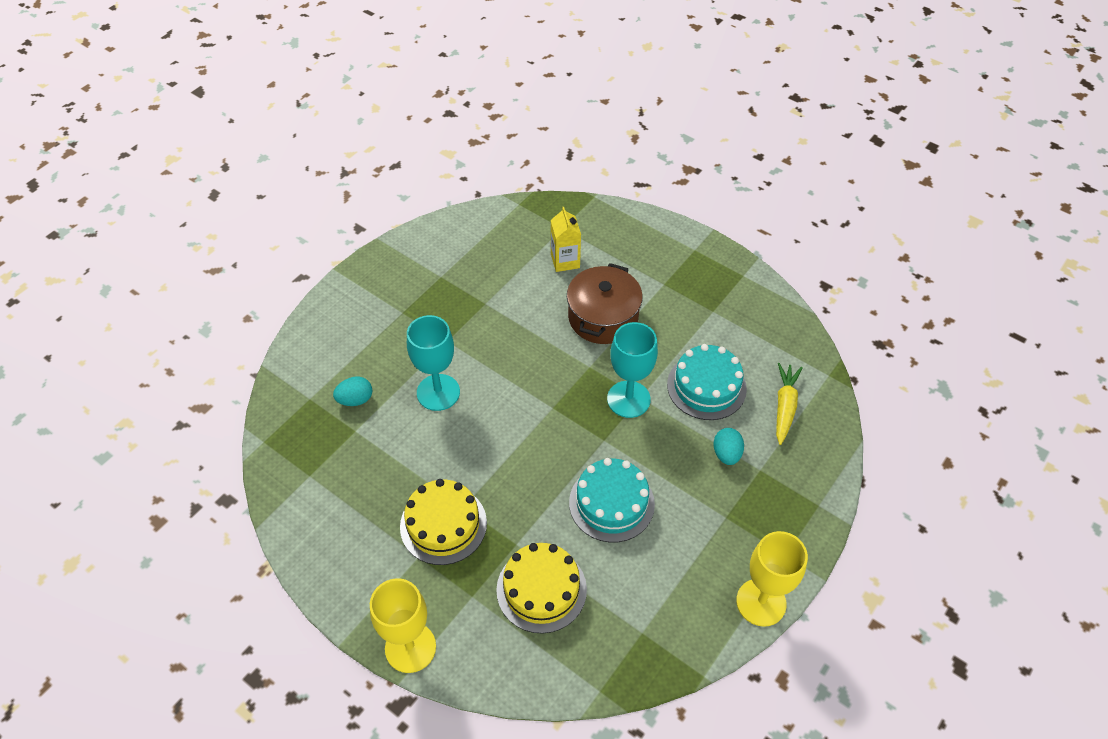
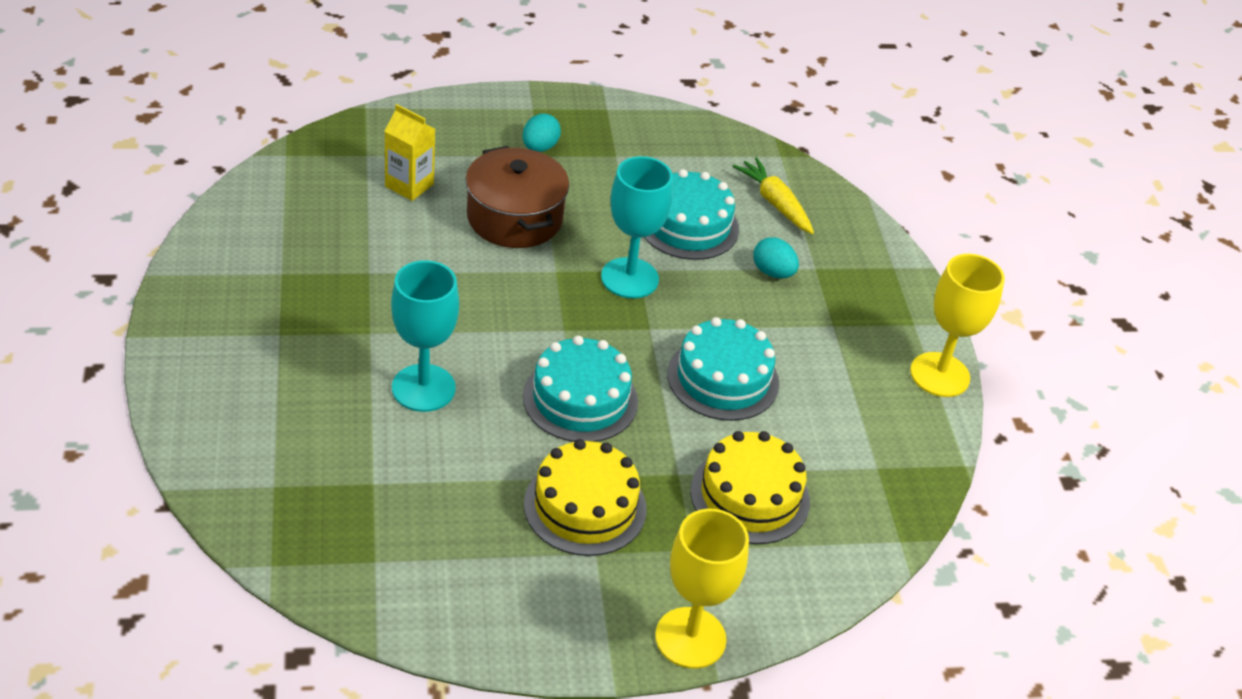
camera: 50 degrees left, 10 degrees down
turquoise egg [333,377,372,406] -> turquoise egg moved to [522,114,561,152]
none -> turquoise cake [523,336,638,442]

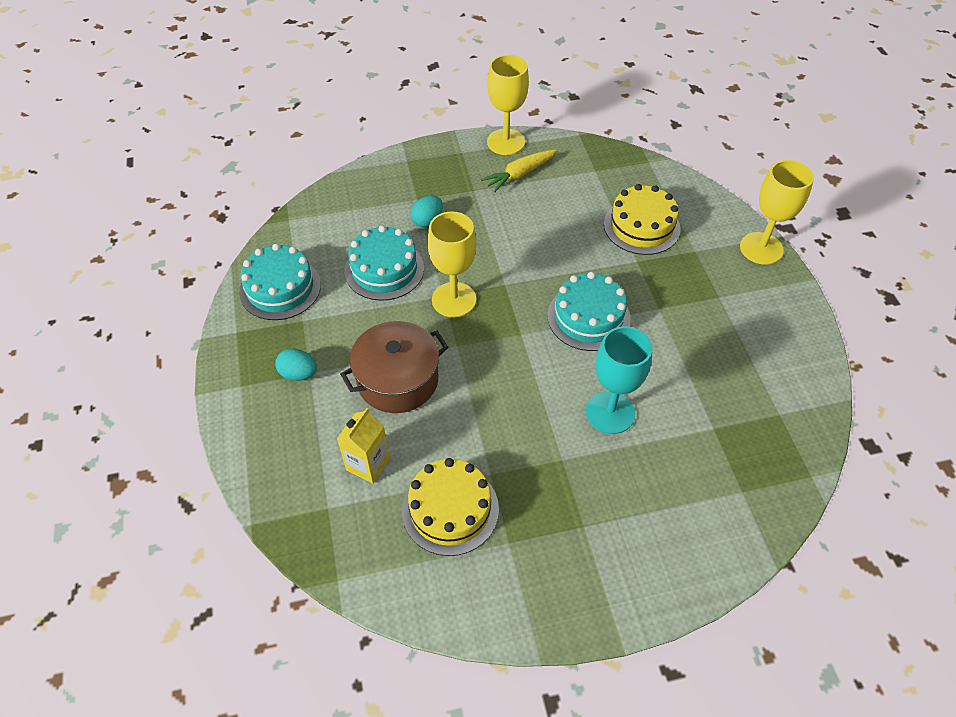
camera: 90 degrees left, 10 degrees up
yellow cake [524,439,646,556] -> yellow cake moved to [402,458,499,556]
turquoise goblet [601,156,673,298] -> yellow goblet [427,211,476,318]
turquoise cake [667,317,779,421] -> turquoise cake moved to [239,244,321,320]
yellow carrot [733,157,814,234] -> yellow carrot moved to [481,149,557,192]

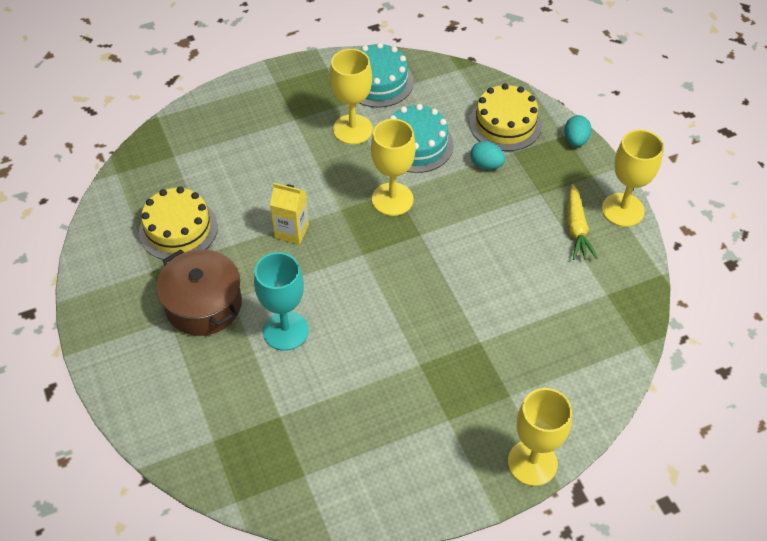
camera: 80 degrees right, 0 degrees up
turquoise egg [275,348,317,381] -> turquoise egg moved to [564,115,592,146]
yellow carton [337,408,390,483] -> yellow carton moved to [270,183,309,245]
brown pot [340,321,449,413] -> brown pot moved to [157,249,242,336]
yellow carrot [481,149,557,192] -> yellow carrot turned 135 degrees counterclockwise [567,184,598,260]
turquoise cake [547,272,631,351] -> none
yellow cake [604,184,681,255] -> yellow cake moved to [469,84,542,151]
none -> yellow goblet [330,49,373,145]

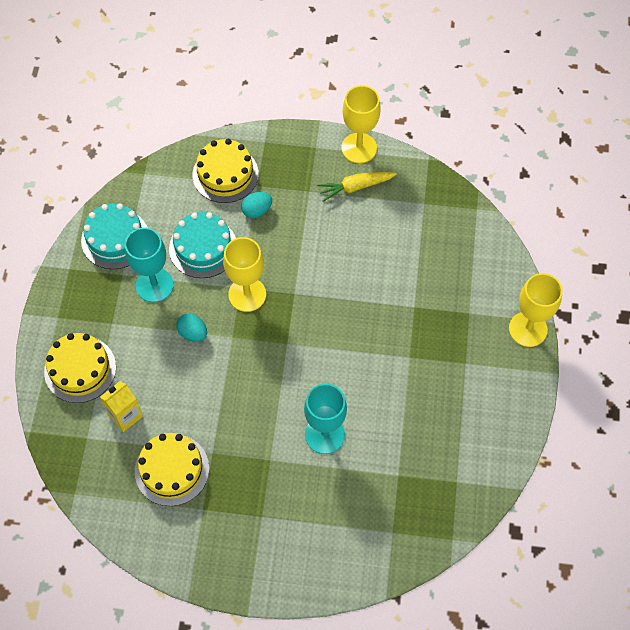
camera: 60 degrees left, 10 degrees up
brown pot [157,249,242,336] -> none
yellow carton [270,183,309,245] -> yellow carton moved to [100,381,143,432]
yellow goblet [330,49,373,145] -> turquoise goblet [125,227,174,302]
turquoise egg [564,115,592,146] -> turquoise egg moved to [176,313,207,342]
yellow carrot [567,184,598,260] -> yellow carrot turned 135 degrees clockwise [317,172,397,202]
none -> yellow cake [44,333,116,403]

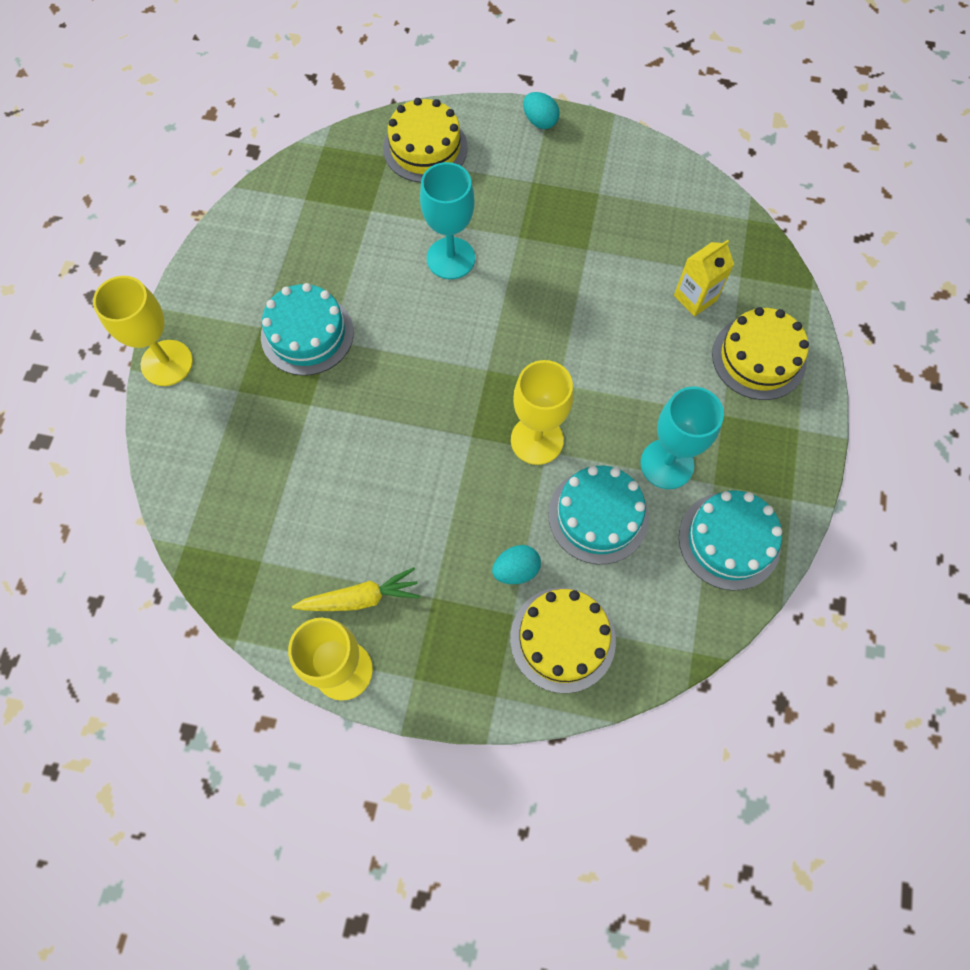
camera: 175 degrees left, 5 degrees up
yellow cake [135,433,209,506] -> yellow cake moved to [383,98,468,183]
turquoise egg [176,313,207,342] -> turquoise egg moved to [523,92,559,129]
none -> turquoise cake [261,283,354,376]

